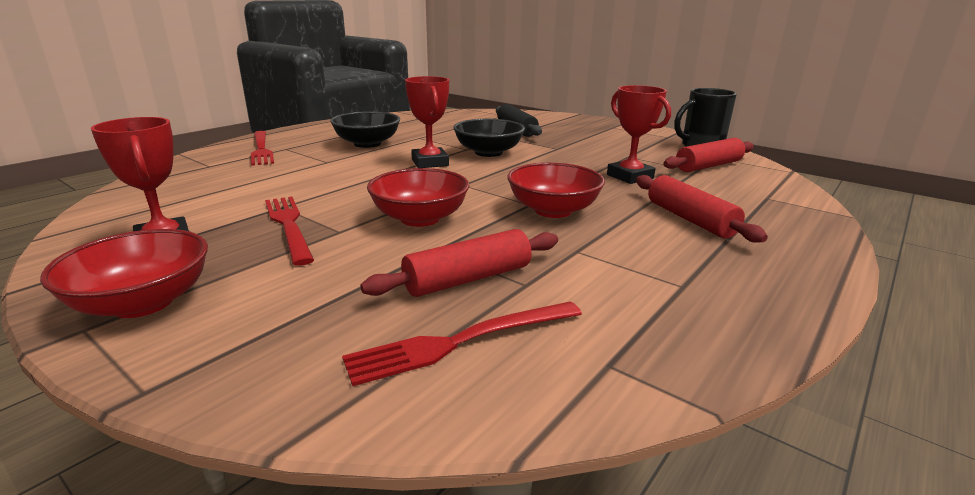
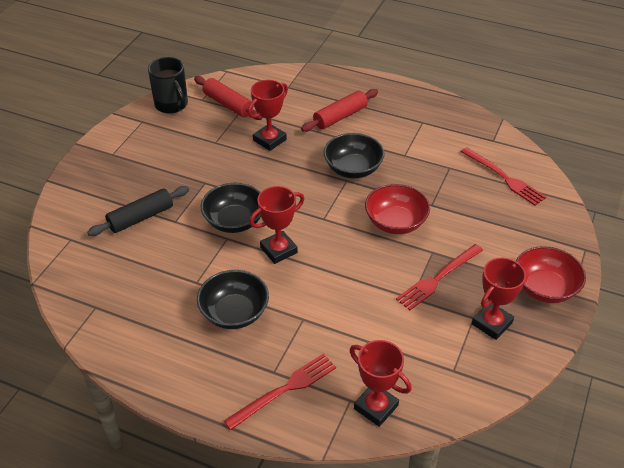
camera: 105 degrees left, 20 degrees up
red rolling pin [360,229,558,297] -> none
red bowl [507,163,605,218] -> black bowl [324,133,385,178]
none -> red trophy [350,340,412,427]

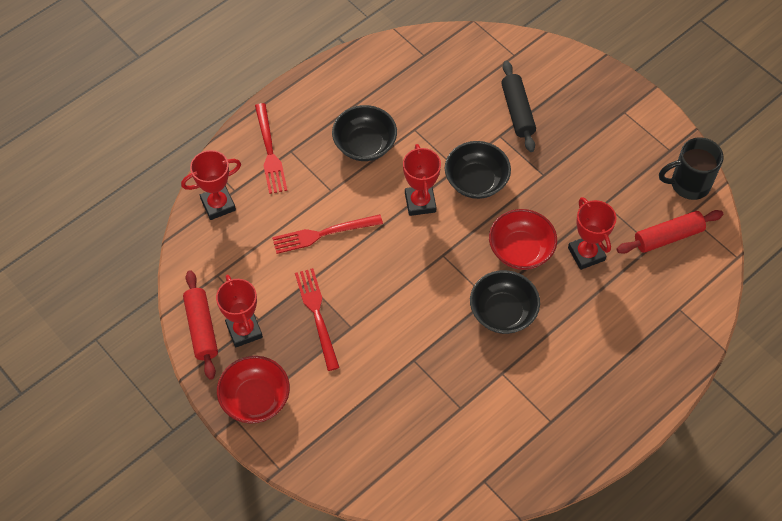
camera: 115 degrees right, 15 degrees up
red rolling pin [301,89,378,132] -> red rolling pin moved to [183,270,218,380]
red bowl [365,184,430,234] -> red bowl moved to [489,209,557,270]
red fork [461,147,546,206] -> red fork moved to [272,214,383,254]

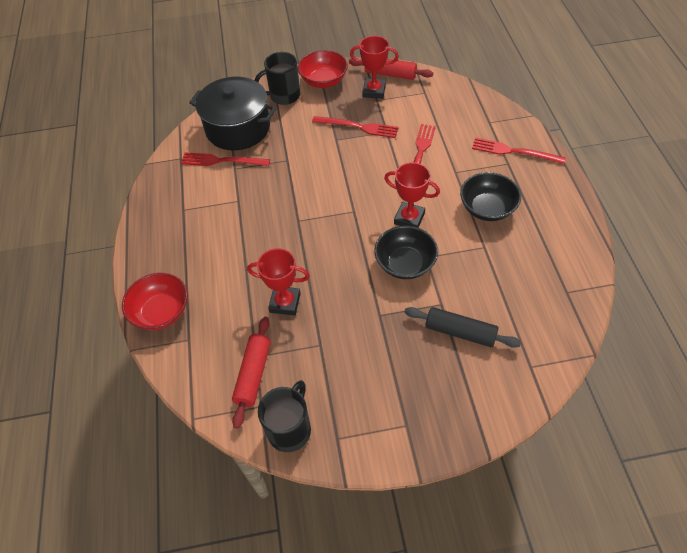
camera: 125 degrees right, 5 degrees down
red trophy [181,150,241,220] -> none
black bowl [470,270,540,334] -> none
red bowl [489,209,557,270] -> red bowl moved to [122,273,188,330]
none -> red fork [181,153,270,166]
none -> black pot [189,77,276,150]
none -> black mug [255,52,300,105]

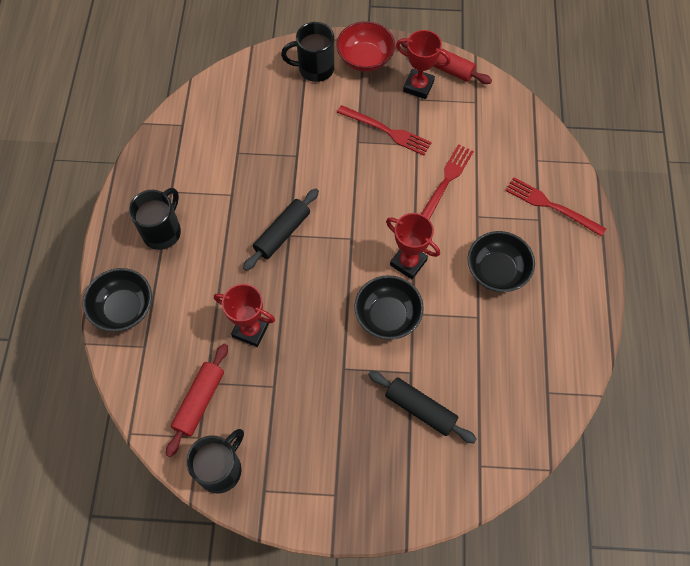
camera: 10 degrees right, 10 degrees up
red bowl [122,273,188,330] -> black bowl [83,268,152,332]
red fork [181,153,270,166] -> none
black pot [189,77,276,150] -> none
none -> black mug [129,188,181,250]
none -> black rolling pin [243,188,319,271]

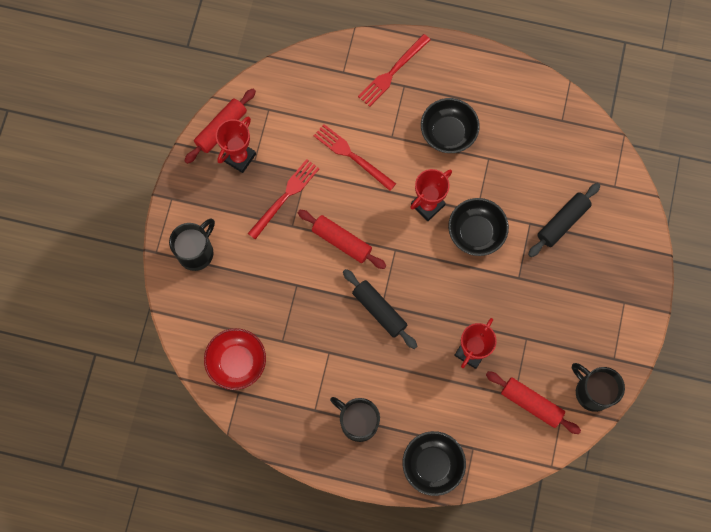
camera: 80 degrees left, 10 degrees up
black mug [281,22,334,82] -> black mug turned 150 degrees counterclockwise [169,219,215,271]
red bowl [336,21,395,72] -> red bowl moved to [204,328,266,390]
none -> red rolling pin [298,210,387,269]

